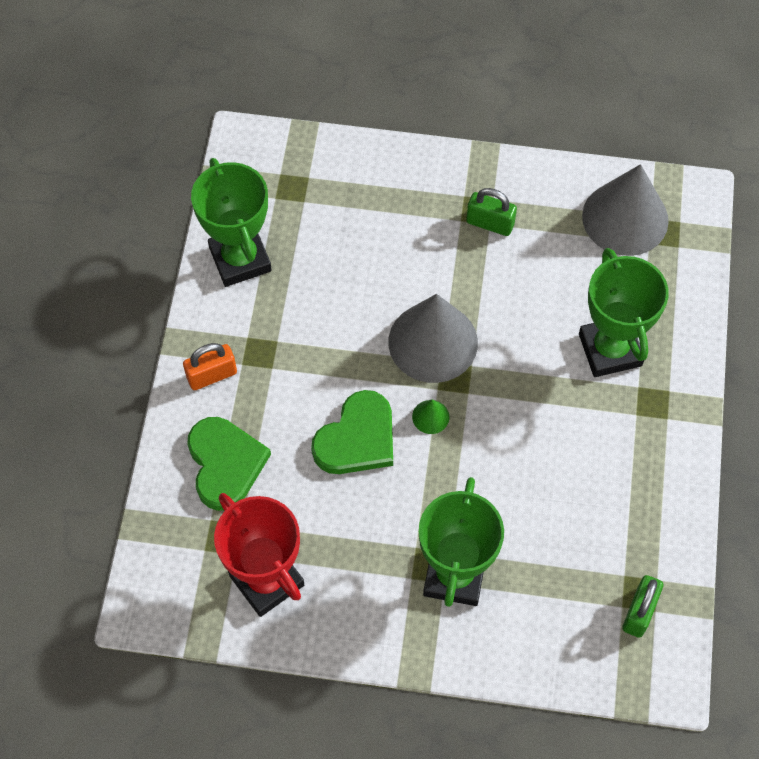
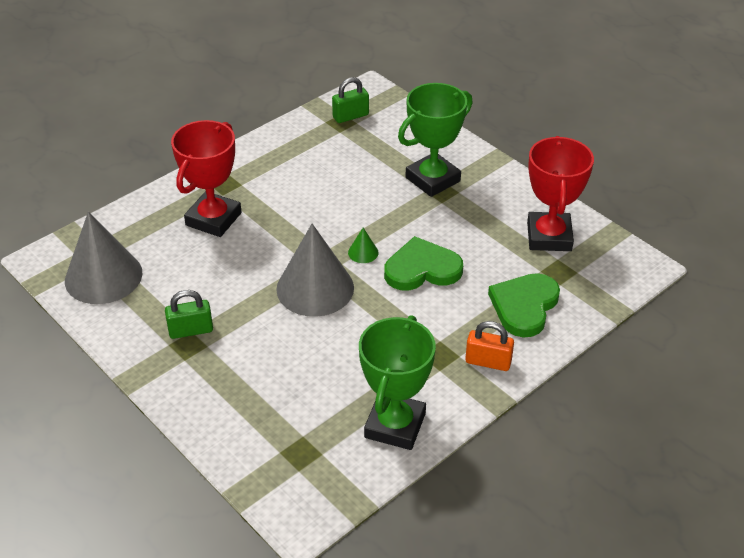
camera: 140 degrees left, 20 degrees down
green padlock [466,188,517,236] -> green padlock turned 75 degrees counterclockwise [165,290,213,339]
green trophy [579,248,669,377] -> red trophy [171,120,242,237]

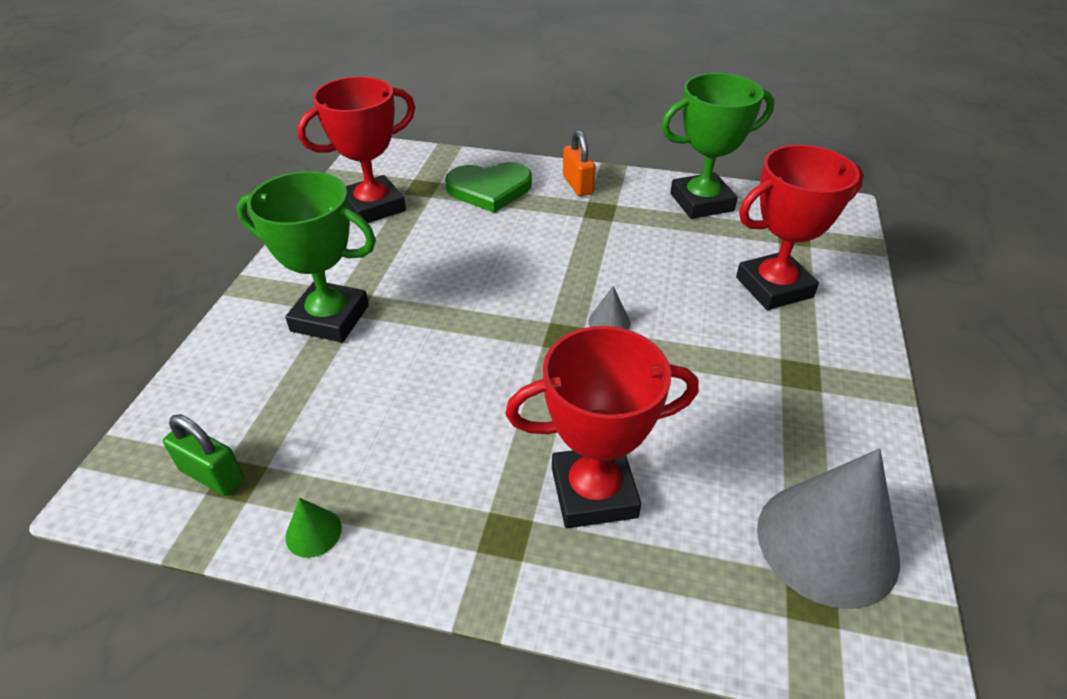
camera: 125 degrees left, 0 degrees up
green padlock [165,290,213,339] -> none
grey cone [276,224,354,317] -> grey cone [589,286,630,330], size x0.41
green cone [348,228,378,263] -> green cone moved to [285,498,342,558]
green heart [384,236,463,291] -> none
none -> red trophy [736,145,864,310]

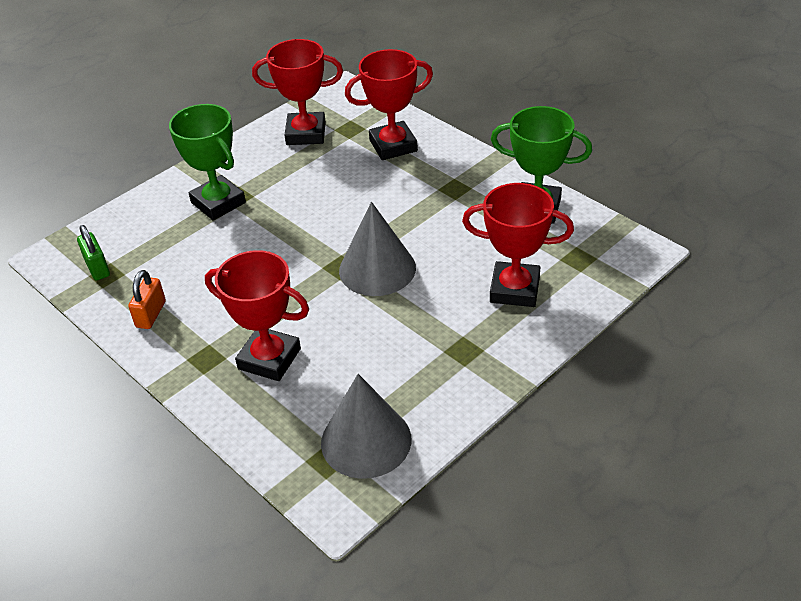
camera: 35 degrees right, 0 degrees up
green cone [285,498,342,558] -> none
green heart [445,162,532,213] -> red trophy [345,49,433,160]
orange padlock [563,130,596,196] -> orange padlock moved to [128,270,166,329]
grey cone [589,286,630,330] -> grey cone [339,202,416,296], size x2.46

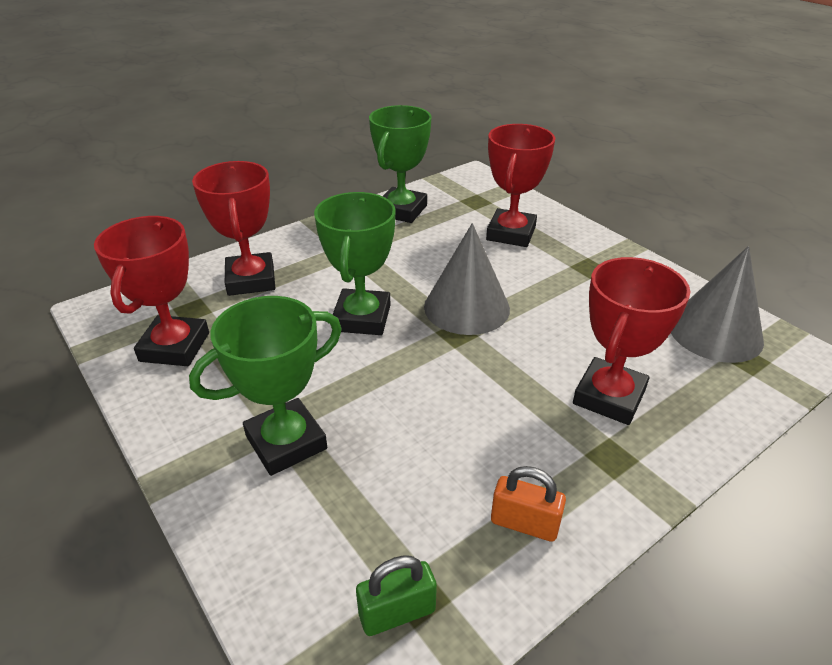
camera: 85 degrees left, 5 degrees down
none -> green trophy [314,192,396,335]

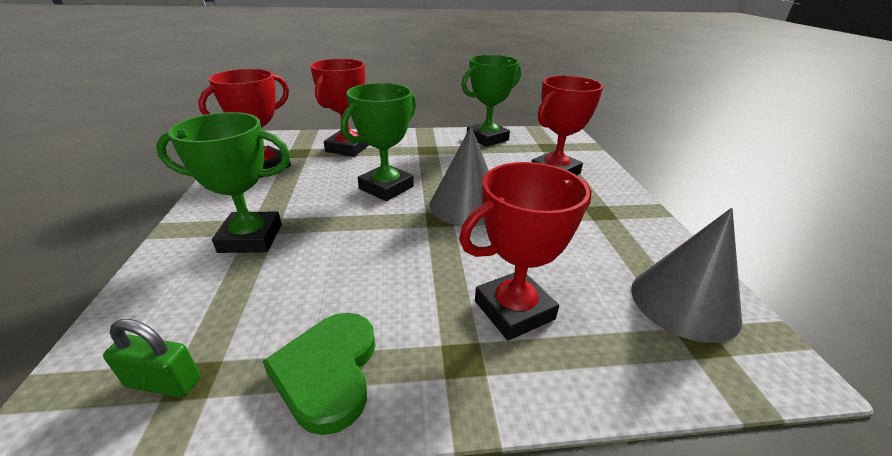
camera: 30 degrees right, 5 degrees down
orange padlock [491,466,566,542] -> green heart [262,313,375,435]

